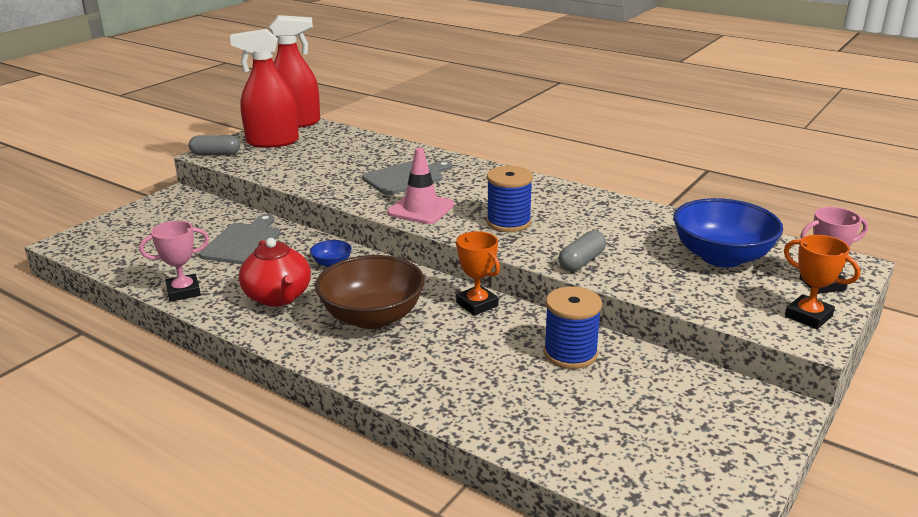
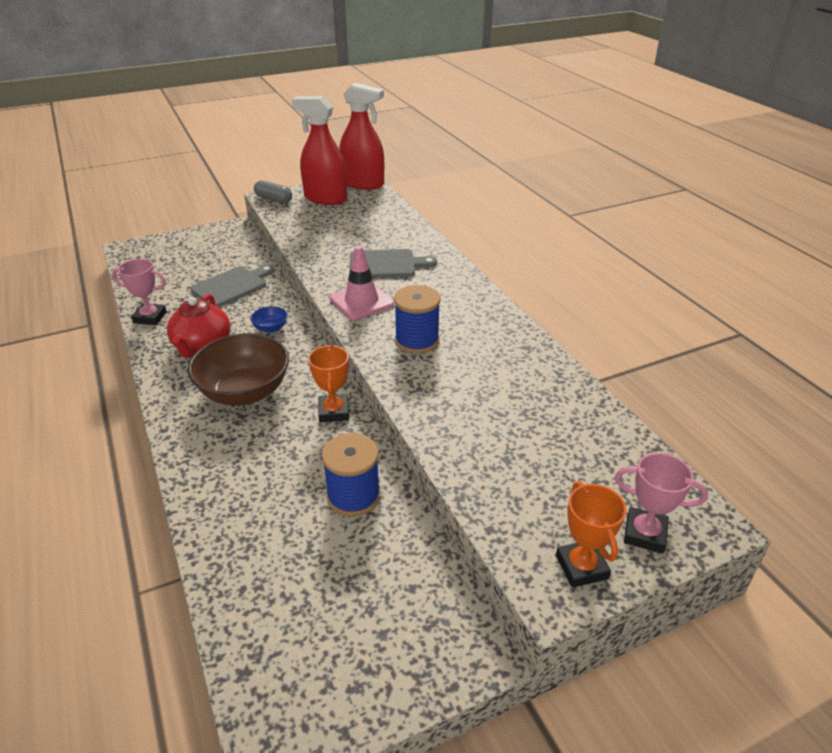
camera: 30 degrees right, 10 degrees up
grey capsule [558,231,606,272] -> none
blue bowl [673,198,783,267] -> none

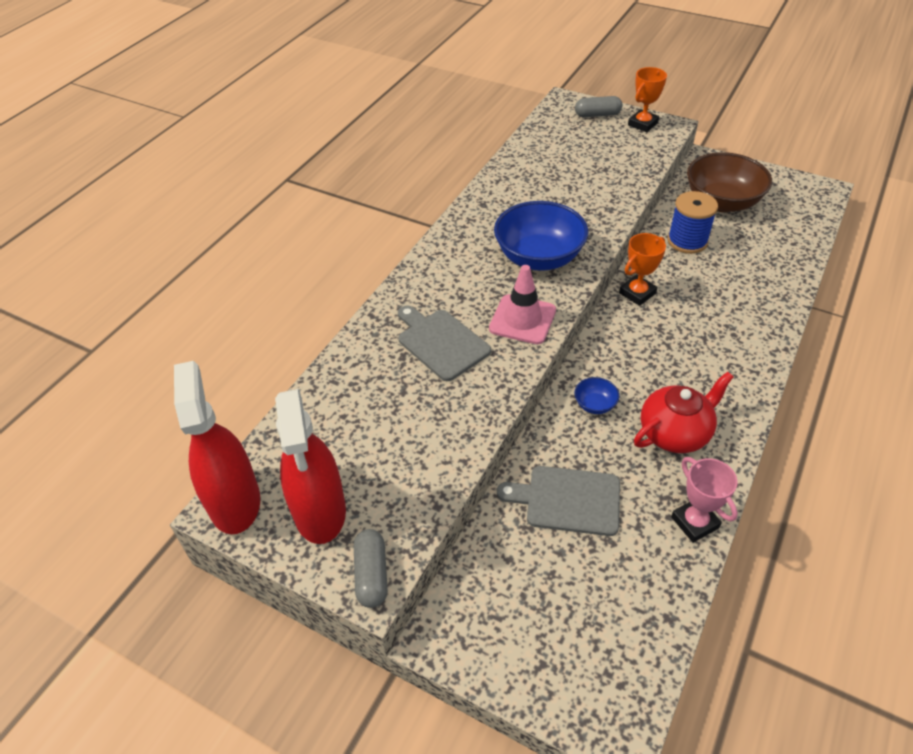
camera: 125 degrees left, 10 degrees up
brown bowl [188,333,289,405] -> brown bowl moved to [687,152,772,212]
blue spool [394,285,441,354] -> blue bowl [494,201,588,271]
pink trophy [615,453,708,553] -> grey capsule [575,96,622,117]

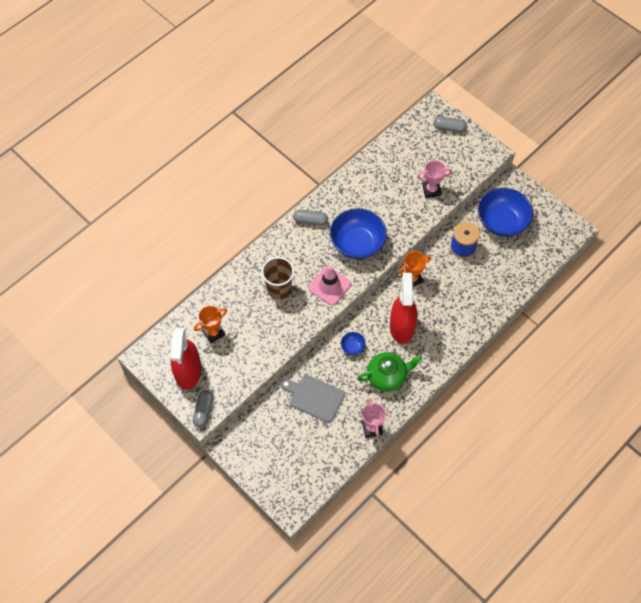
camera: 15 degrees right, 15 degrees up
red spray bottle [174,361,260,534] -> red spray bottle moved to [390,273,417,344]
grey cutting board [398,305,491,381] -> brown cup [262,257,294,300]
orange trophy [628,67,667,132] -> orange trophy moved to [194,305,227,343]
red teapot [634,372,733,453] -> green teapot [357,352,422,392]
brown bowl [687,152,772,212] -> blue bowl [478,188,533,237]
none -> grey capsule [293,210,328,226]
none -> pink trophy [417,160,452,198]

